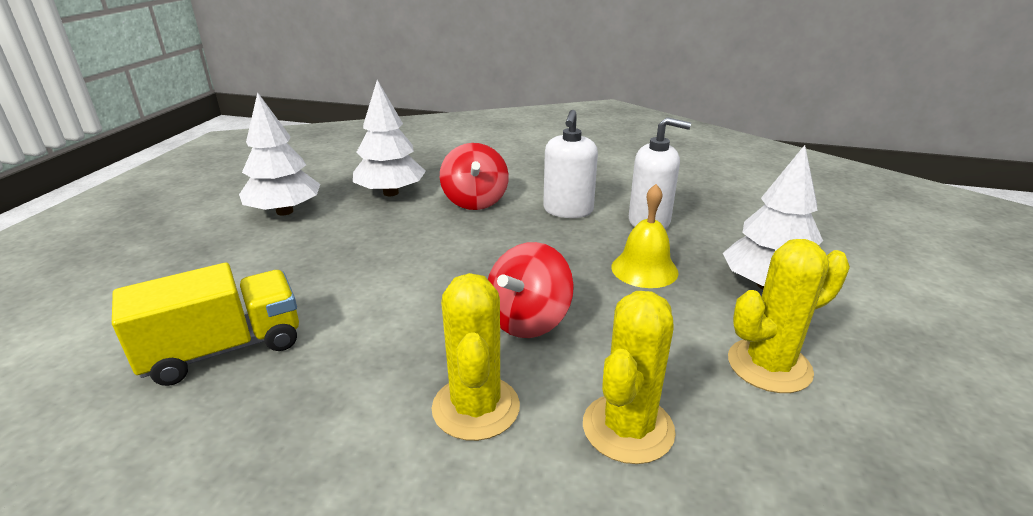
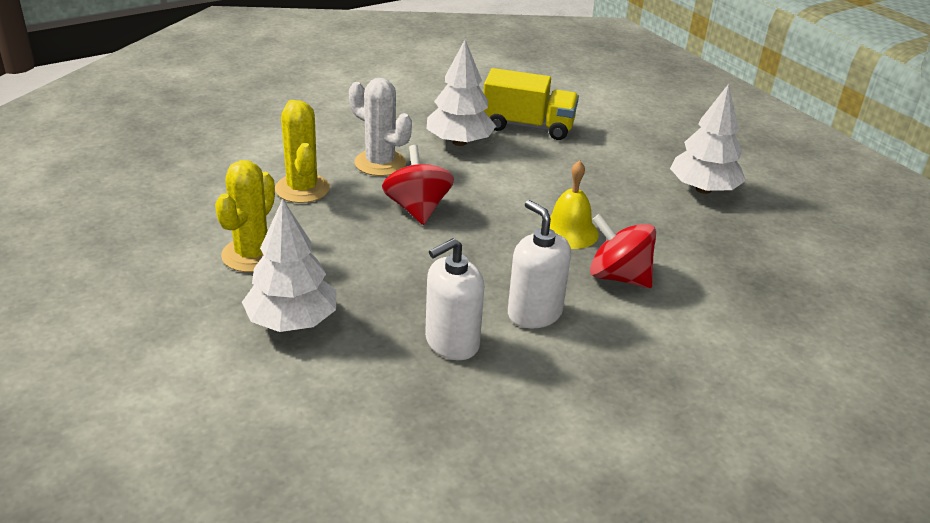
camera: 130 degrees right, 5 degrees up
yellow truck [112,263,299,386] -> yellow truck turned 90 degrees counterclockwise [483,68,579,140]
white tree [353,80,426,196] -> white tree moved to [427,40,496,146]
yellow cactus [432,273,520,441] -> white cactus [349,78,412,176]
yellow bell [611,184,678,288] -> yellow bell moved to [541,160,599,249]

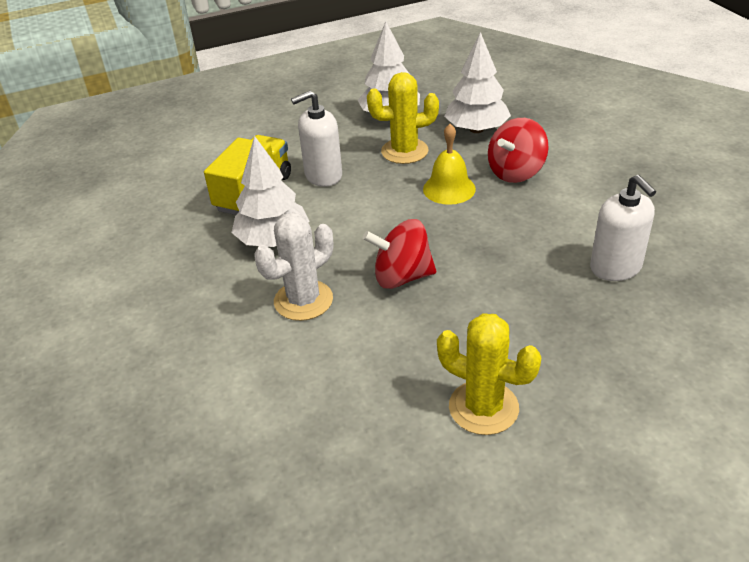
camera: 75 degrees left, 5 degrees up
white tree [242,199,336,332] -> white tree moved to [444,32,511,133]
yellow cactus [275,100,330,203] -> yellow cactus moved to [367,72,439,164]
white soap dispenser [508,200,571,328] -> white soap dispenser moved to [291,91,342,187]

